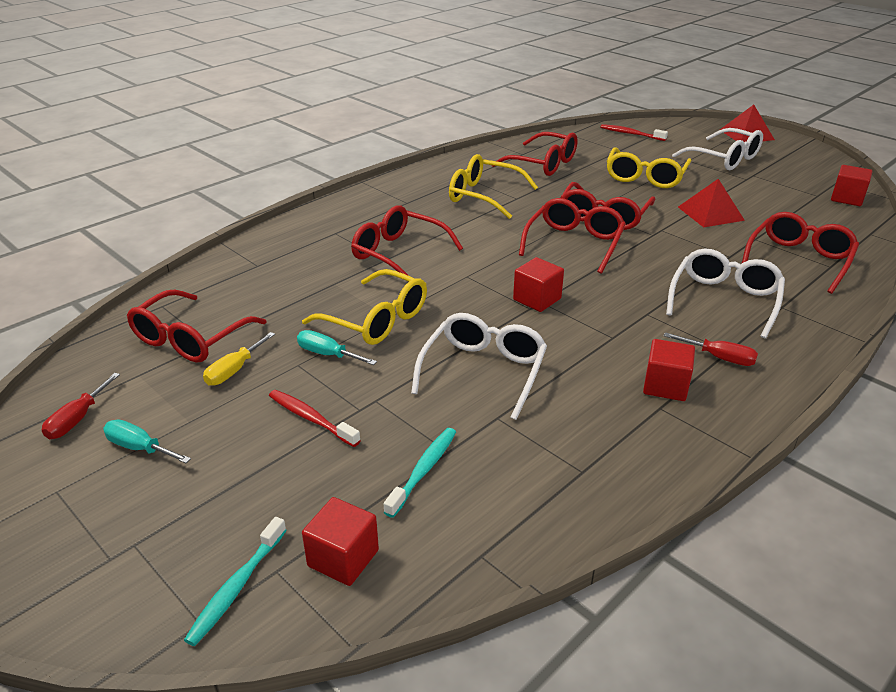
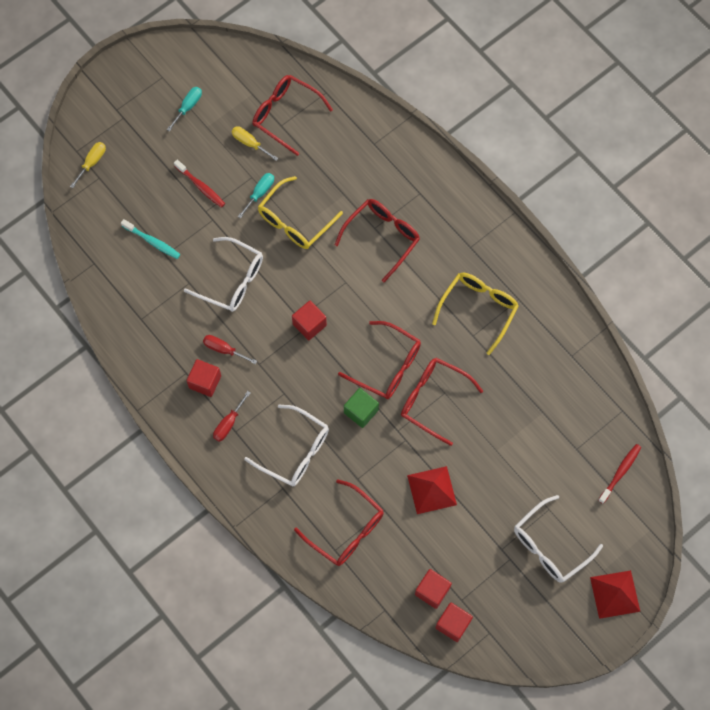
camera: 95 degrees right, 35 degrees up
red screwdriver [42,373,120,439] -> red screwdriver moved to [203,335,257,364]
turquoise toothbrush [184,517,287,646] -> yellow screwdriver [70,142,106,188]
red toothbrush [269,390,361,447] -> red toothbrush turned 90 degrees clockwise [174,160,225,208]
red cube [302,497,379,586] -> red cube moved to [415,569,452,609]
red glasses [492,132,578,176] -> none
yellow glasses [607,147,692,188] -> none
none -> green cube [344,388,379,428]

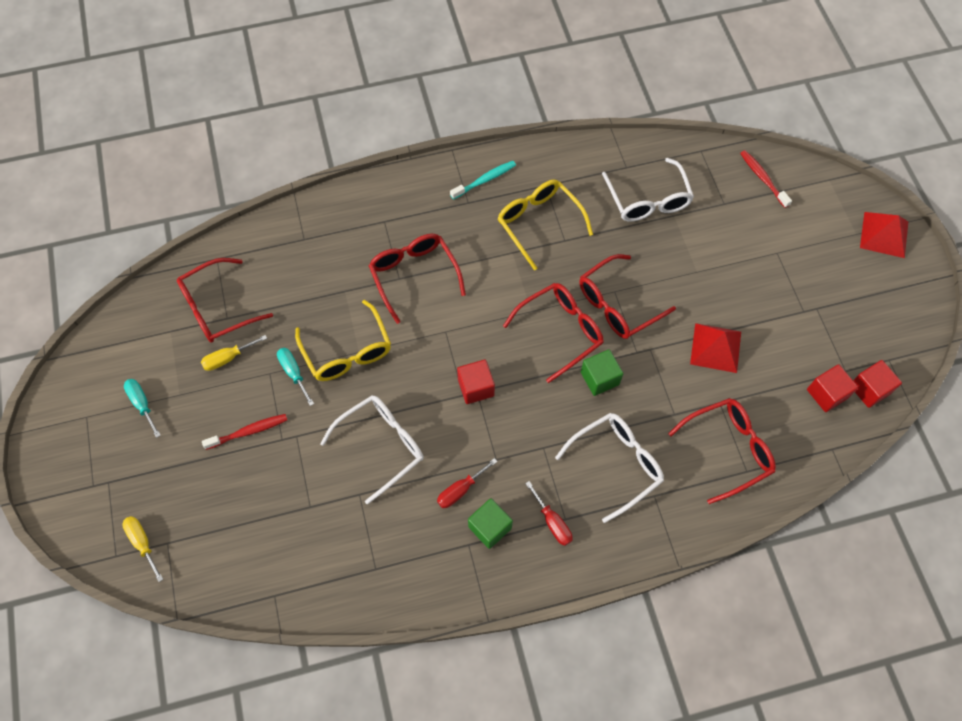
camera: 65 degrees left, 5 degrees down
turquoise toothbrush [121,219,180,259] -> turquoise toothbrush moved to [450,161,516,200]
red cube [186,359,221,397] -> green cube [468,498,513,549]
white glasses [514,495,603,583] -> white glasses moved to [602,158,694,222]

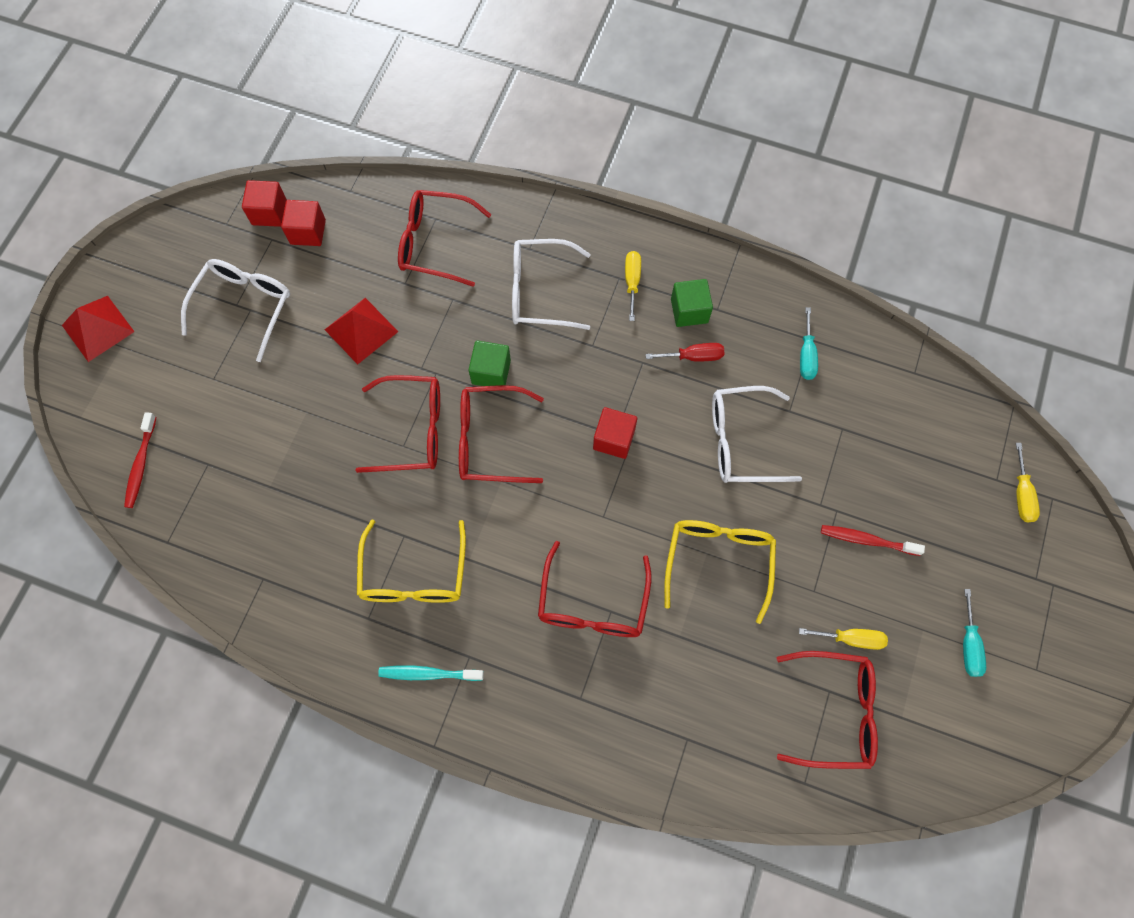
camera: 145 degrees left, 5 degrees up
turquoise screwdriver [277,348,314,406] -> turquoise screwdriver moved to [800,307,818,380]
red screwdriver [525,481,572,546] -> yellow screwdriver [625,251,641,321]
white glasses [602,158,694,222] -> white glasses moved to [181,259,290,362]

